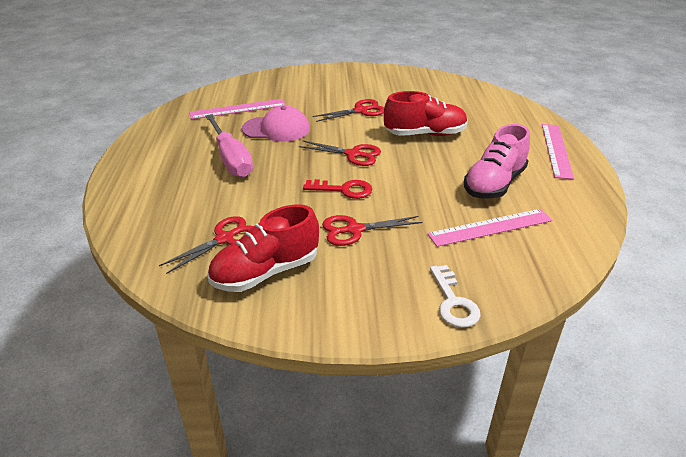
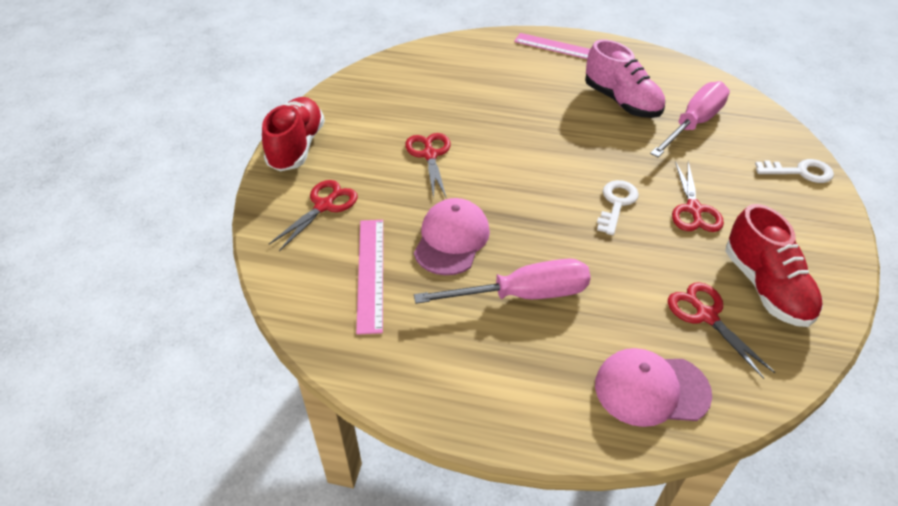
camera: 75 degrees left, 10 degrees up
red scissors [299,141,381,166] -> red scissors moved to [269,180,358,251]
red key [303,179,372,199] -> white key [597,180,639,235]
red shoe [384,91,468,136] -> red shoe moved to [262,97,325,171]
pink ruler [427,209,552,247] -> pink screwdriver [650,81,730,157]
none -> pink cap [595,348,712,427]

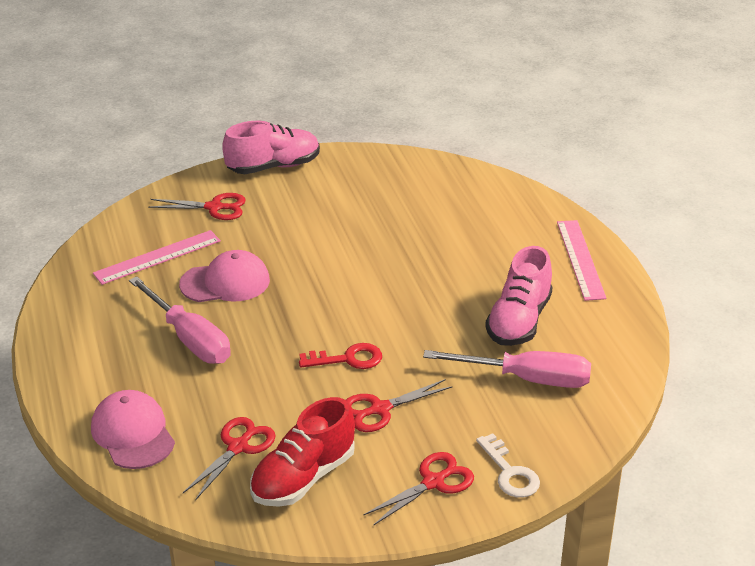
camera: 60 degrees right, 10 degrees down
red shoe [262,97,325,171] -> pink shoe [222,121,320,174]
red scissors [405,133,450,198] -> red scissors moved to [363,452,474,526]
white key [597,180,639,235] -> red key [299,343,382,369]

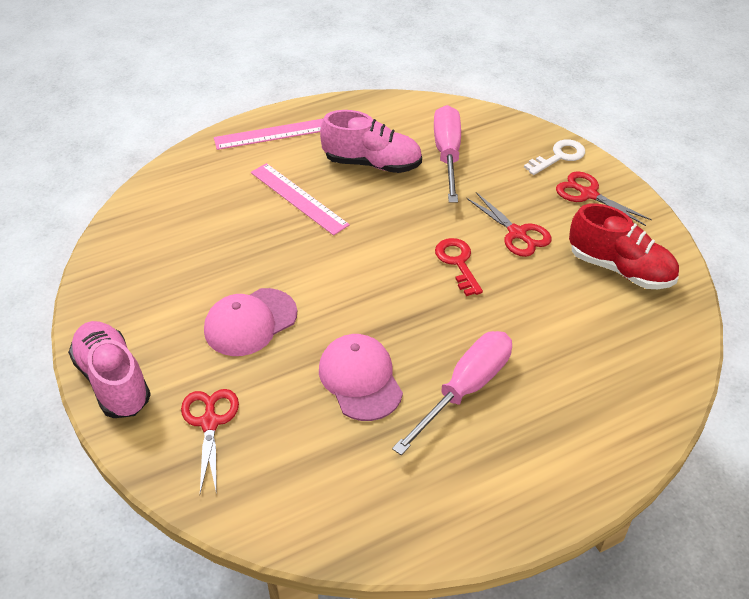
camera: 100 degrees left, 10 degrees up
pink cap [91,390,175,469] -> pink cap moved to [204,288,297,356]
pink ruler [93,230,221,285] -> pink ruler moved to [251,163,350,235]
red scissors [183,417,276,501] -> none

